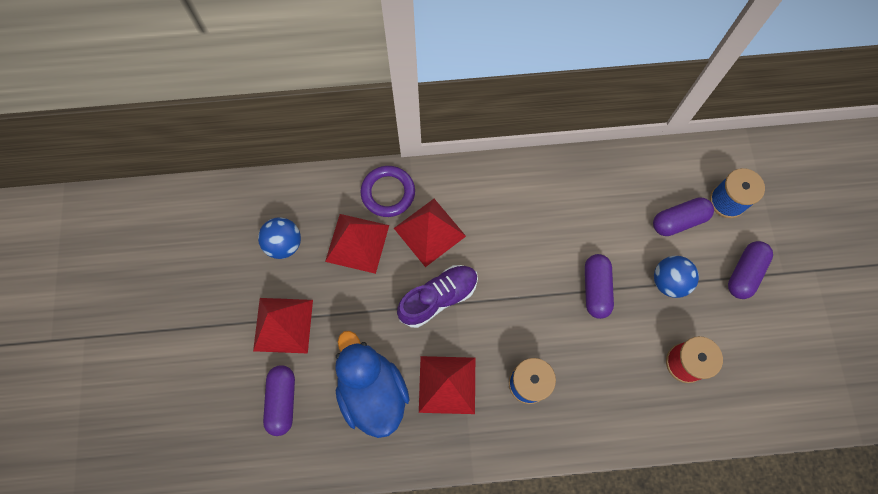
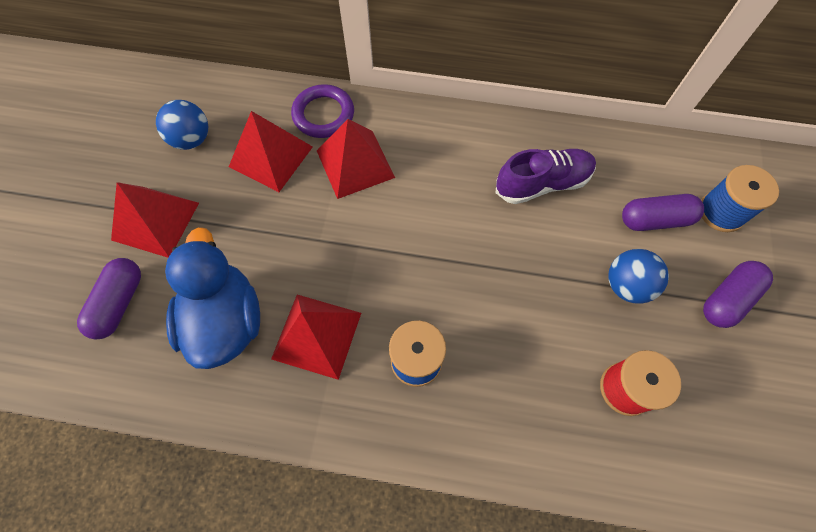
camera: 15 degrees right, 5 degrees down
purple shoe [397,265,478,328] -> purple shoe moved to [496,149,596,204]
purple capsule [585,254,614,319] -> none

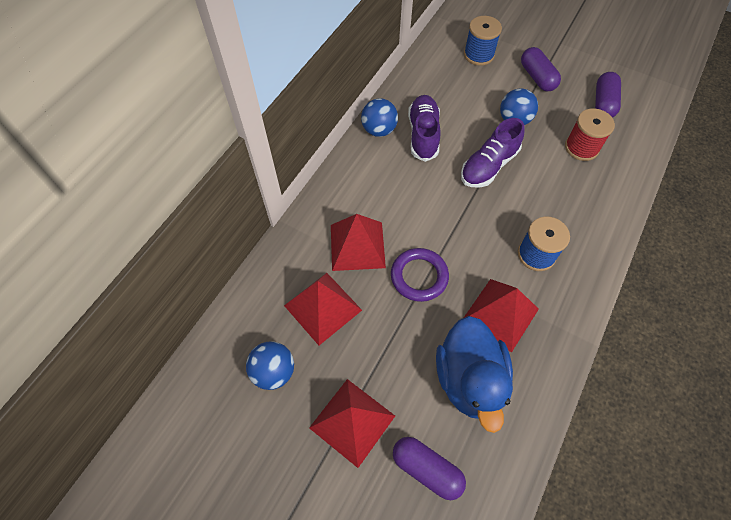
camera: 70 degrees left, 5 degrees down
blue duck [165,227,260,369] -> blue duck turned 105 degrees counterclockwise [436,316,513,433]
purple ring [291,84,354,138] -> purple ring moved to [391,248,449,302]
purple capsule [622,194,704,231] -> purple capsule moved to [595,72,621,118]
none -> blue ball [361,98,398,137]
none -> purple shoe [461,118,525,188]

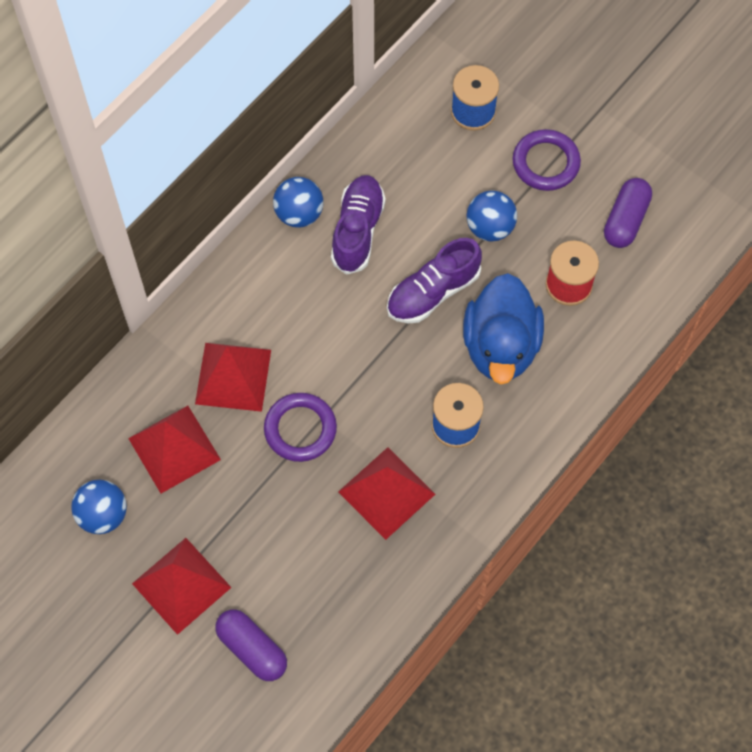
camera: 10 degrees right, 5 degrees up
blue duck [436,316,513,433] -> blue duck moved to [463,273,544,384]
purple capsule [521,47,561,91] -> purple ring [513,129,581,191]

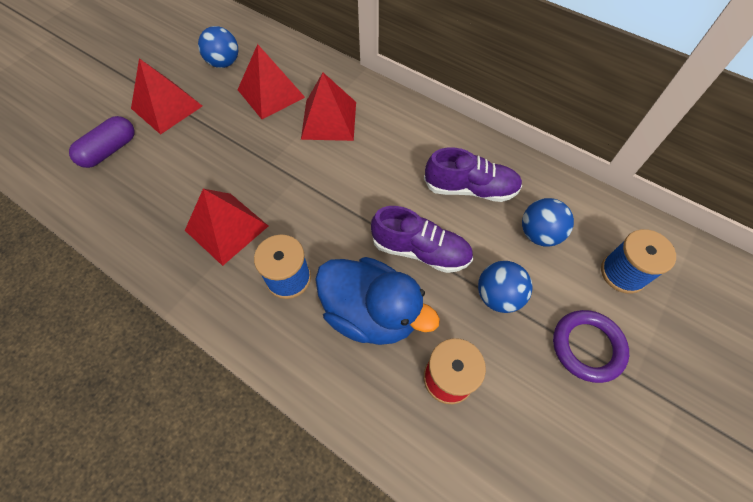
camera: 85 degrees right, 5 degrees down
purple ring [264,393,337,462] -> none
blue ball [273,177,323,228] -> blue ball moved to [522,198,574,247]
purple shoe [387,238,482,323] -> purple shoe turned 150 degrees clockwise [371,206,473,273]
blue duck [463,273,544,384] -> blue duck turned 150 degrees counterclockwise [315,257,440,345]
purple capsule [604,178,652,248] -> none

